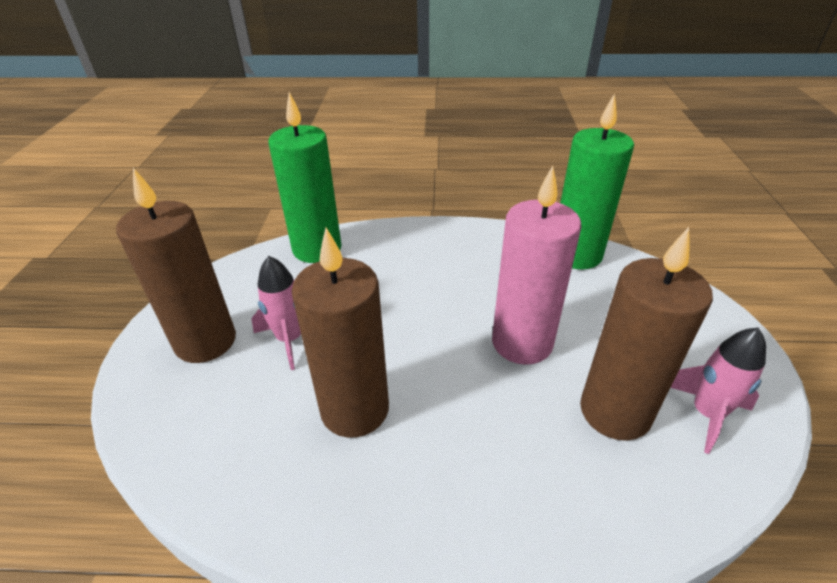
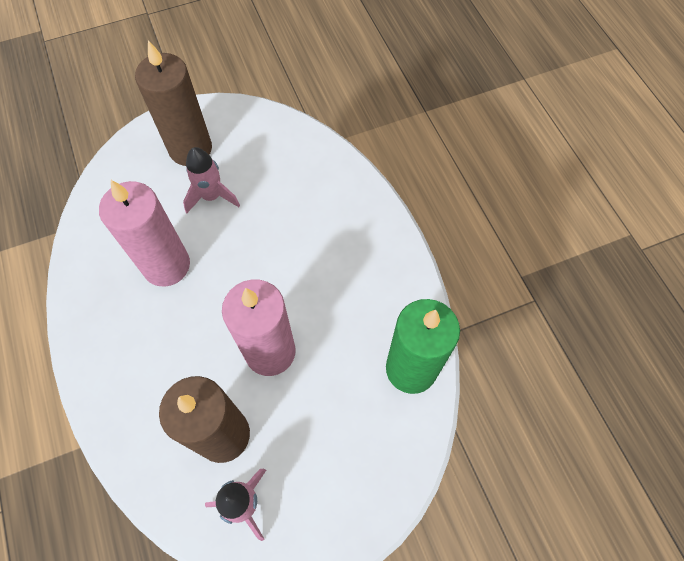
camera: 65 degrees right, 25 degrees up
green candle [268,92,341,263] -> none
brown candle [292,228,389,438] -> pink candle [99,180,190,287]

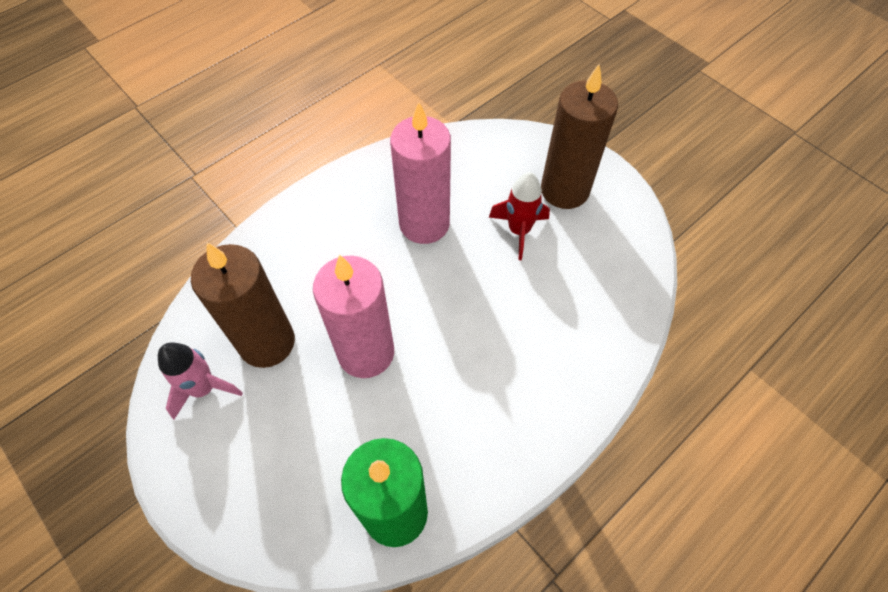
camera: 70 degrees right, 5 degrees down
pink rocket [183,147,240,214] -> red rocket [489,172,550,260]

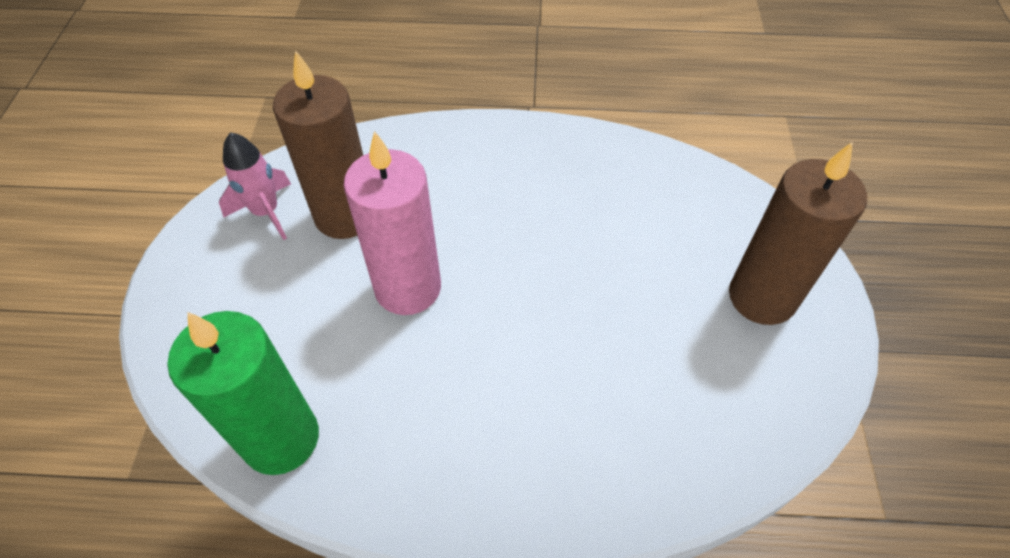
camera: 45 degrees right, 5 degrees down
pink candle [390,102,451,244] -> none
red rocket [489,172,550,260] -> none

